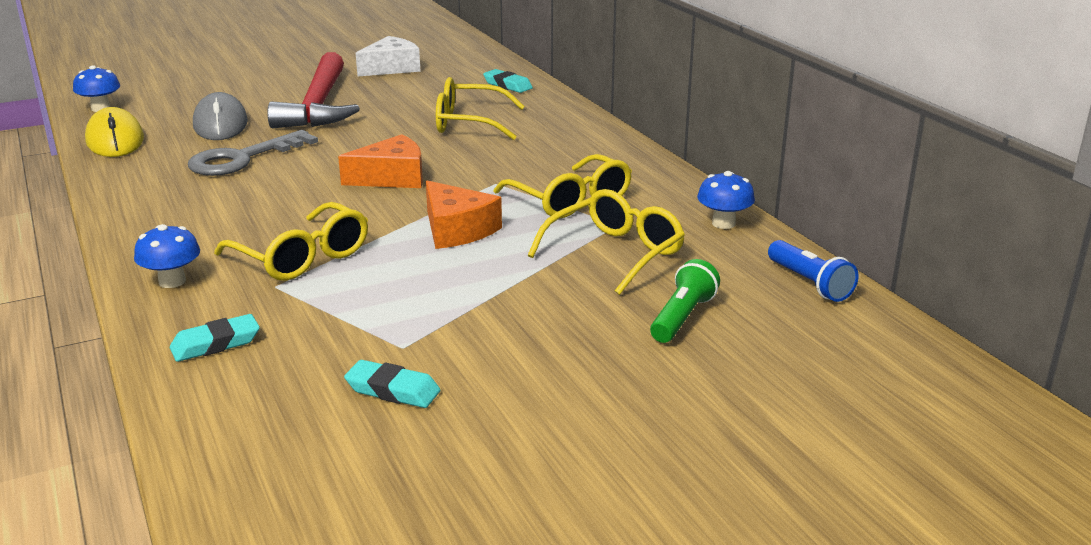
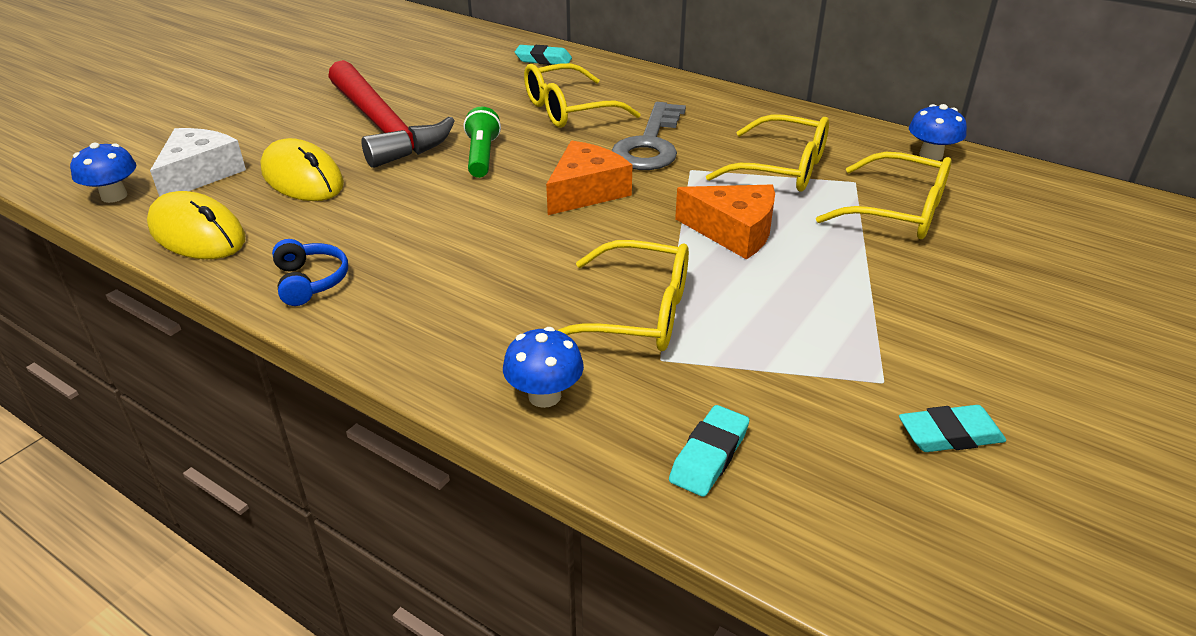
camera: 30 degrees left, 10 degrees up
grey key [188,130,318,176] -> grey key moved to [612,102,686,170]
grey mouse [193,92,248,140] -> yellow mouse [260,138,344,201]
white cheese [356,36,421,77] -> white cheese moved to [150,128,246,197]
yellow glasses [528,189,685,295] -> yellow glasses turned 105 degrees clockwise [816,152,952,239]
green flashlight [650,259,720,343] -> green flashlight moved to [464,107,501,178]
blue flashlight [768,240,858,302] -> none
none -> blue headphones [272,239,348,306]

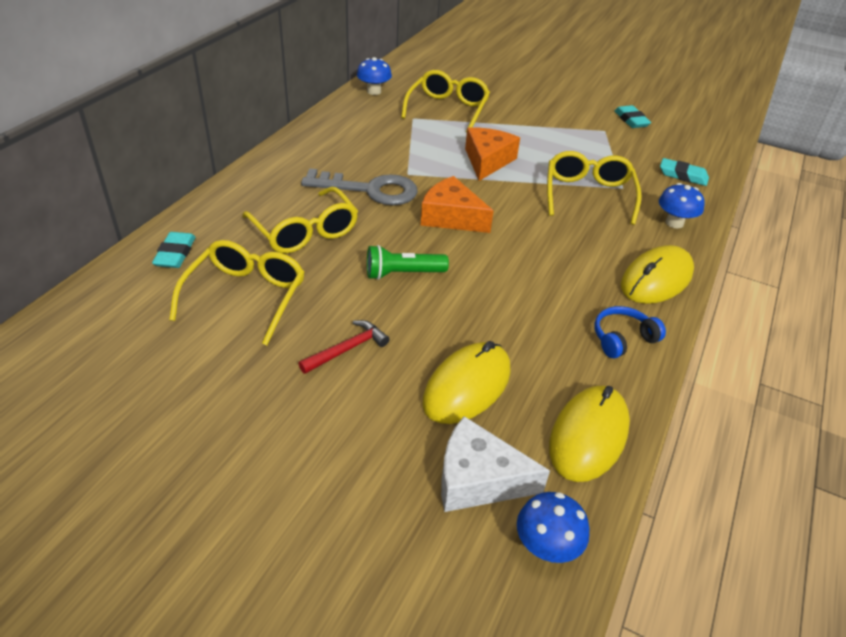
camera: 100 degrees left, 5 degrees up
red hammer [328,60,455,168] -> red hammer [298,320,389,374], size x0.41
yellow glasses [706,114,829,192] -> yellow glasses moved to [169,240,305,345]
none -> yellow mouse [621,245,694,304]

